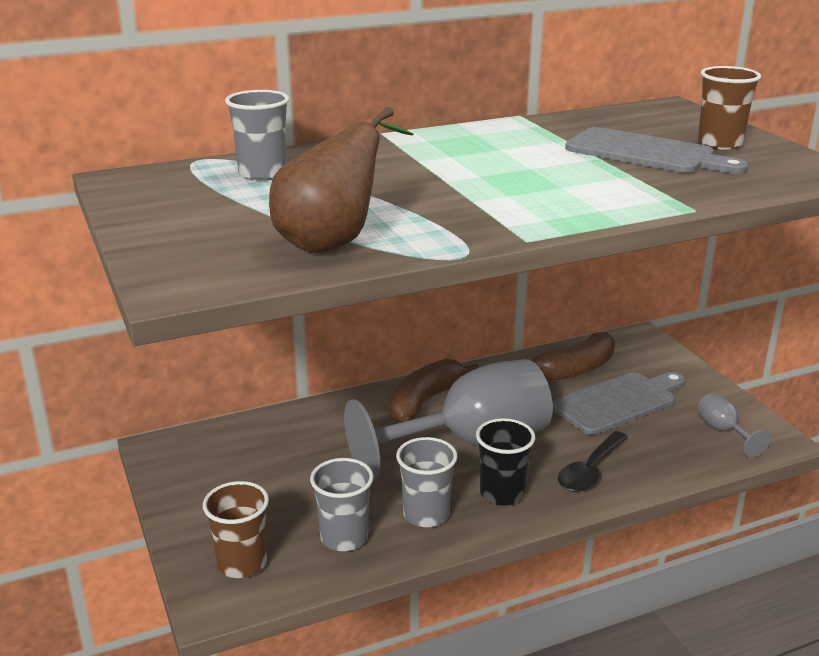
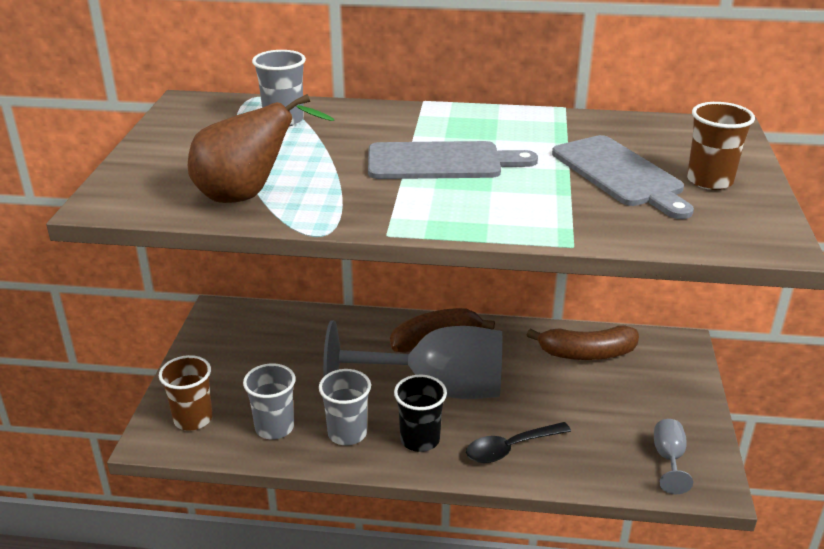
camera: 30 degrees right, 5 degrees up
grey cutting board [552,372,685,435] -> grey cutting board moved to [368,141,538,179]

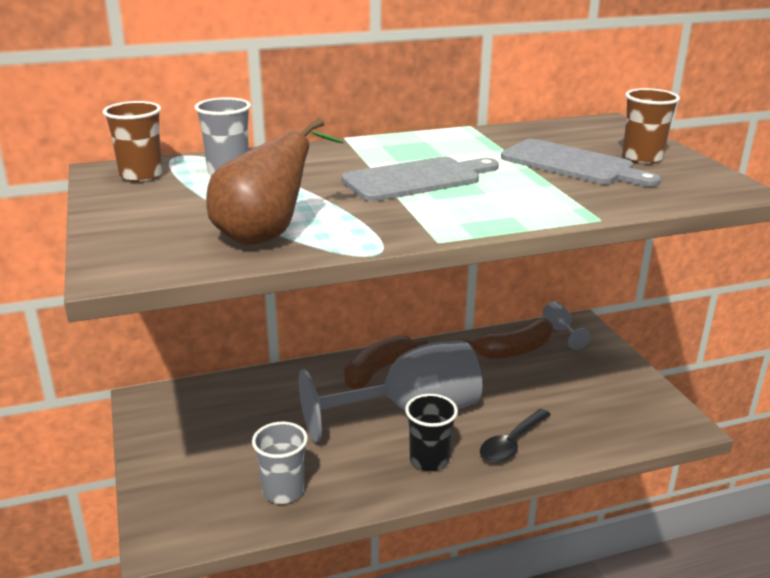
camera: 25 degrees left, 5 degrees down
brown cup [159,355,213,431] -> brown cup moved to [103,101,163,182]
grey cup [319,369,371,445] -> none
grey goblet [654,419,693,494] -> grey goblet moved to [542,302,591,350]

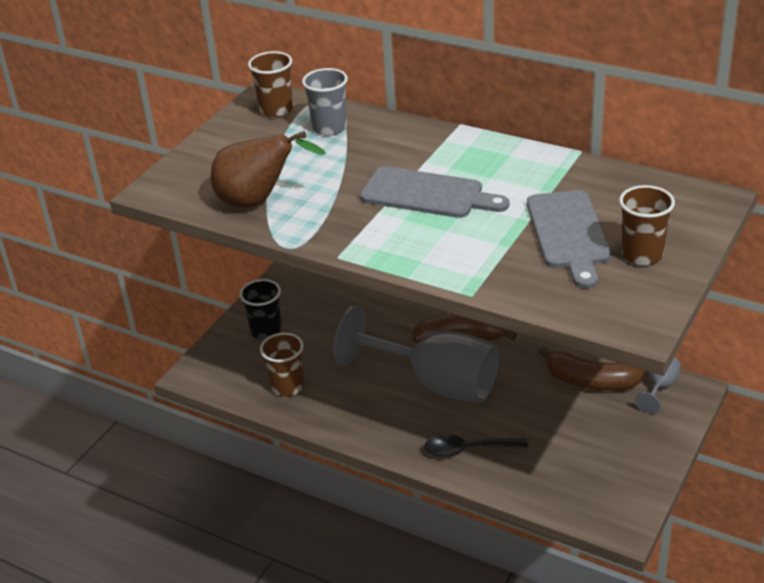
camera: 50 degrees right, 10 degrees up
grey cup [252,422,308,504] -> brown cup [260,333,304,397]
black cup [405,394,458,471] -> black cup moved to [240,279,282,340]

